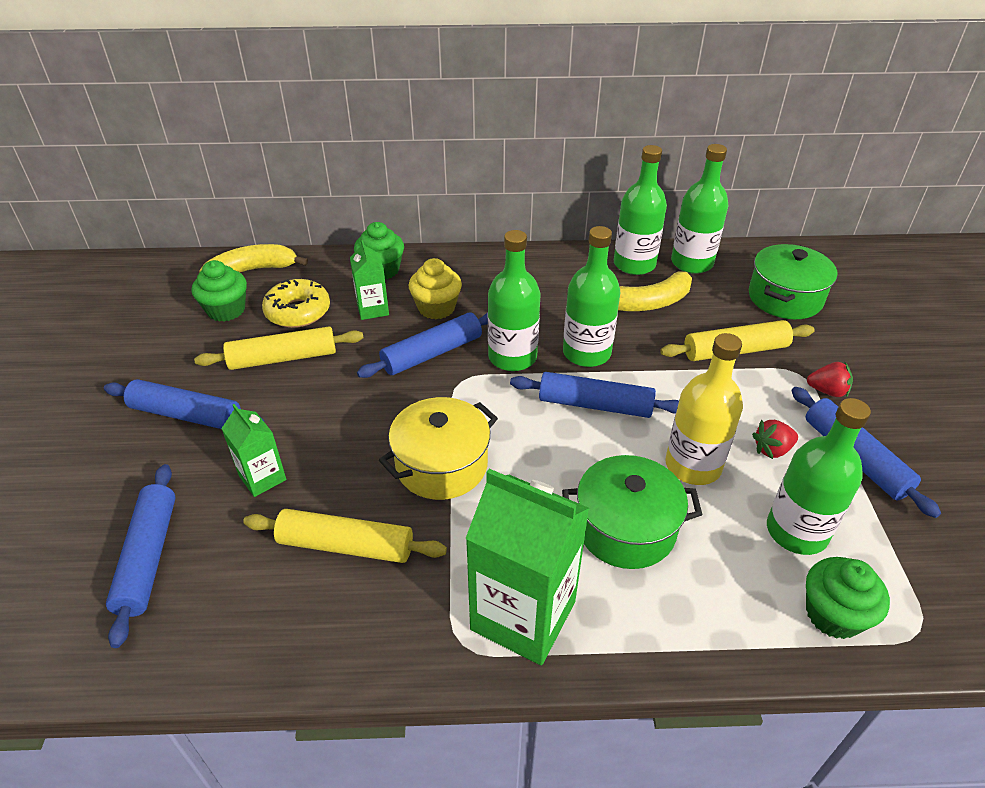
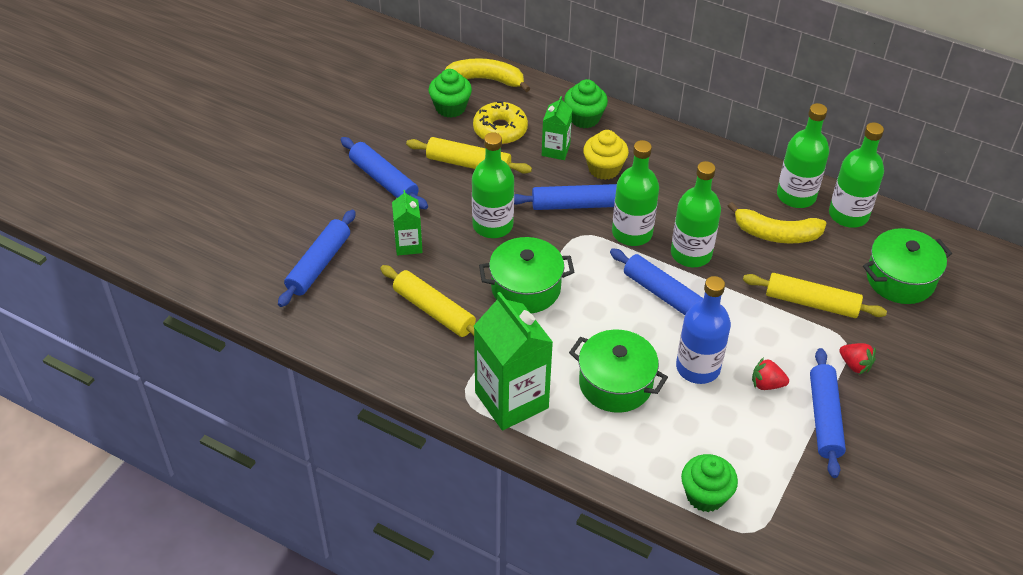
camera: 30 degrees right, 5 degrees up
yellow pot [379,397,498,500] -> green pot [479,237,574,313]
yellow bottle [665,333,743,485] -> blue bottle [676,276,731,384]
green bottle [767,398,871,555] -> green bottle moved to [472,132,514,238]

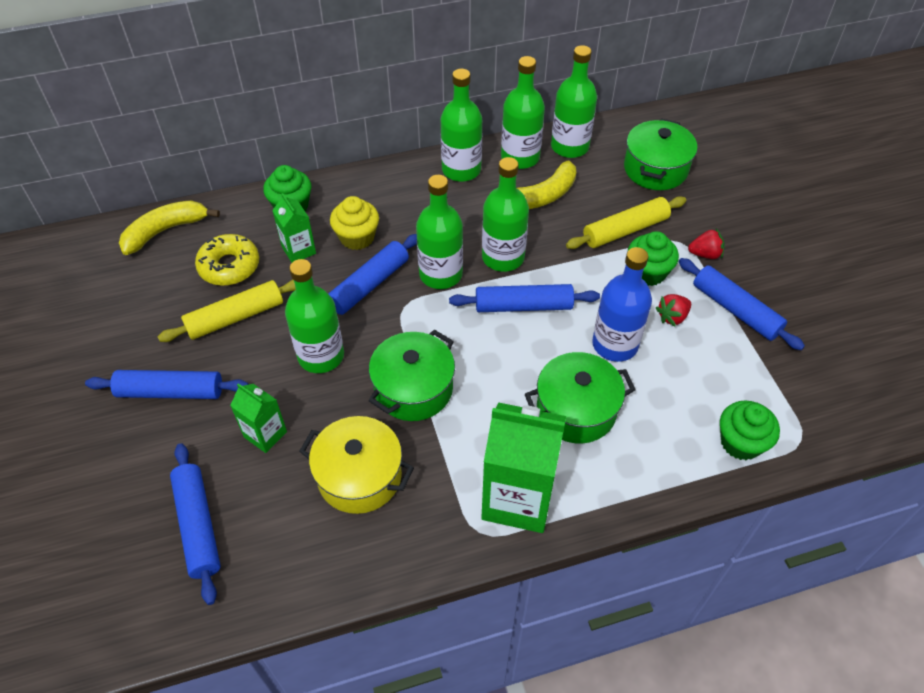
camera: 45 degrees left, 5 degrees up
yellow rolling pin [380,265,476,337] -> yellow pot [299,416,414,514]
green cupcake [429,69,472,118] -> green cupcake moved to [628,231,679,286]
none -> green bottle [441,69,482,182]

